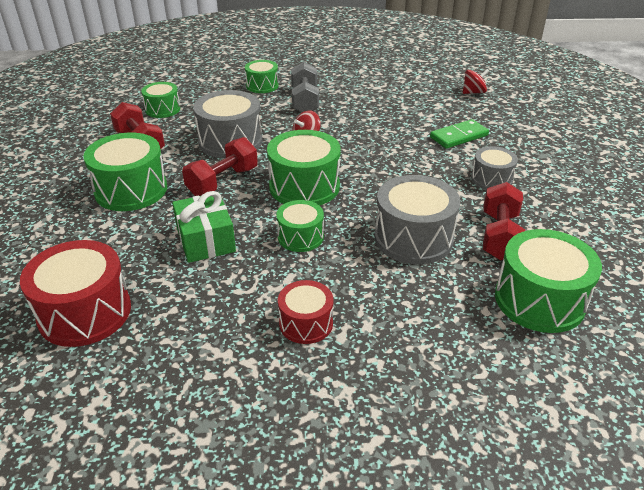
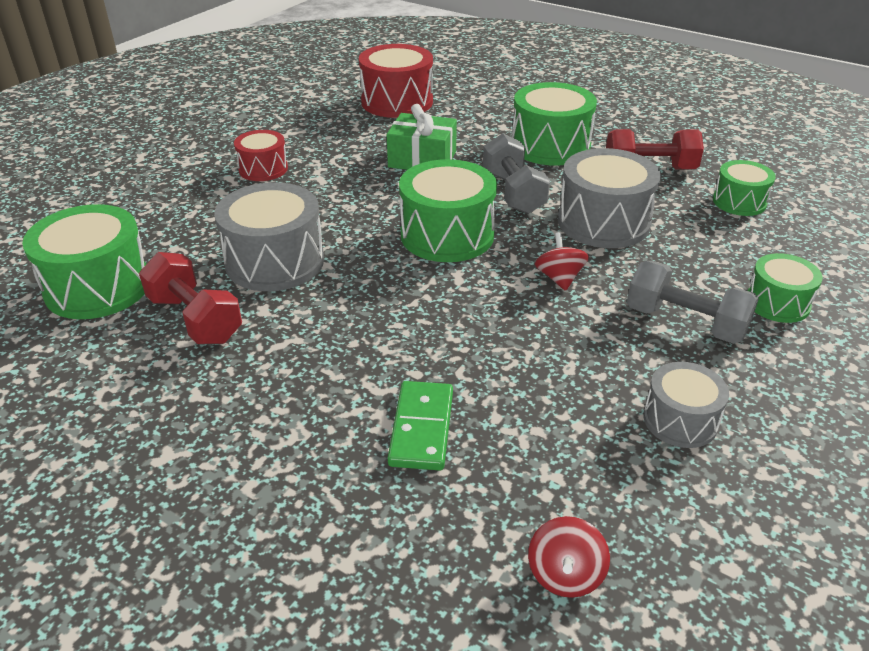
camera: 125 degrees right, 0 degrees up
red dumbbell [182,137,258,196] -> grey dumbbell [483,133,550,214]
green drum [277,200,324,252] -> none
grey drum [471,146,518,190] -> grey drum moved to [643,362,729,448]

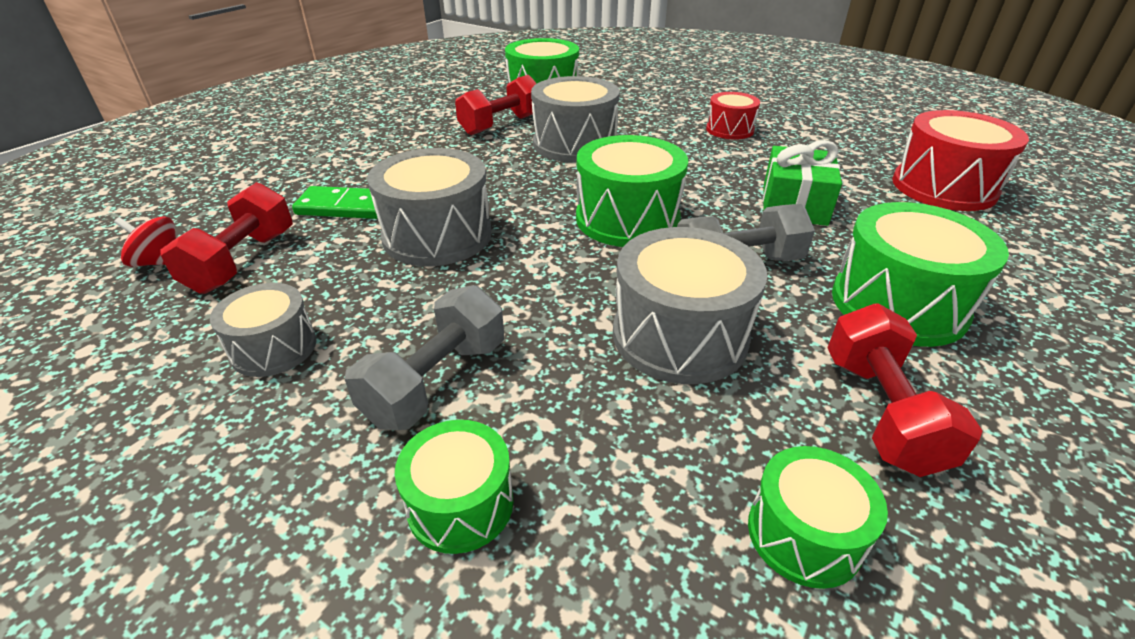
camera: 90 degrees right, 0 degrees up
red spinning top [535,232,589,291] -> none
none -> red dumbbell [160,182,293,294]
none -> grey drum [367,148,492,266]

